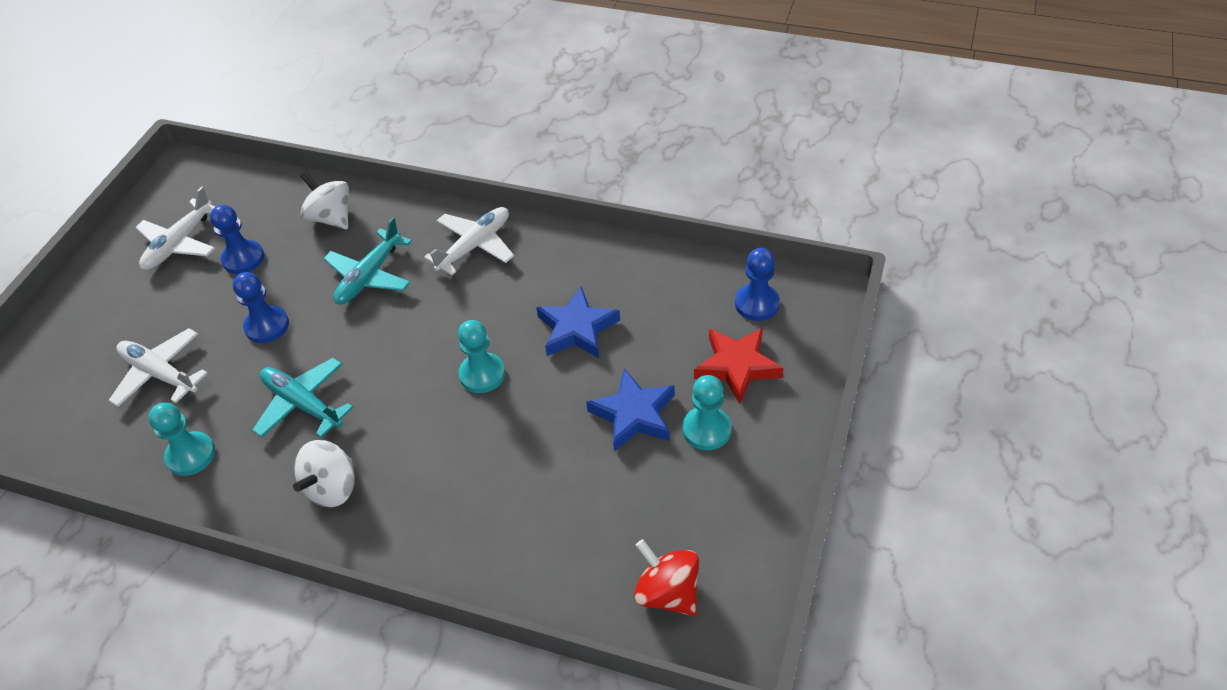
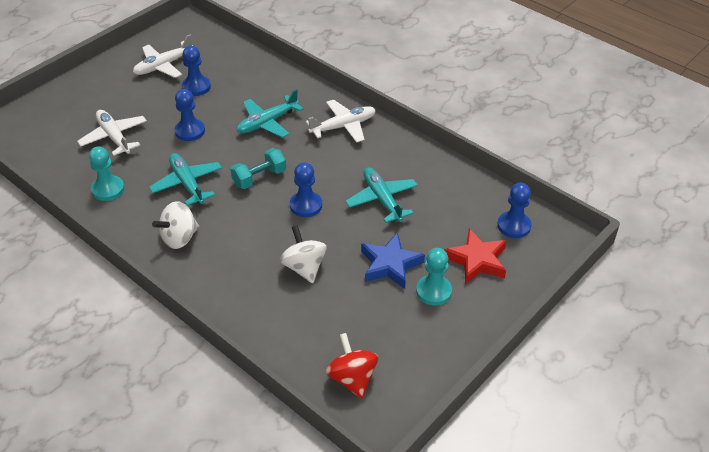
camera: 20 degrees right, 5 degrees down
white spinning top [300,172,349,229] -> white spinning top moved to [280,225,327,283]
turquoise pawn [458,320,505,393] -> blue pawn [290,162,322,217]
blue star [536,287,620,358] -> turquoise plane [346,168,418,223]
none -> turquoise dumbbell [231,148,286,189]

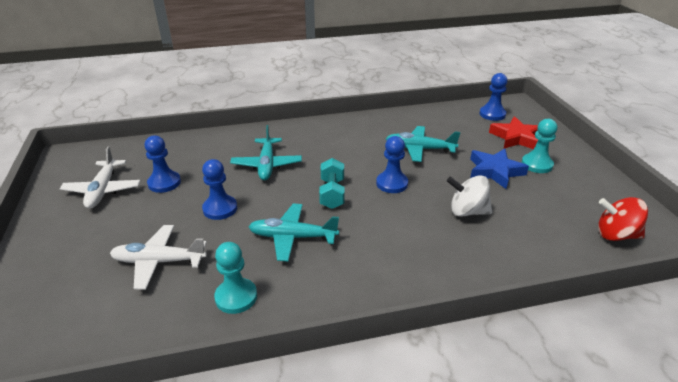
camera: 55 degrees left, 10 degrees down
white spinning top [152,201,199,249] -> none
white plane [306,100,376,143] -> none

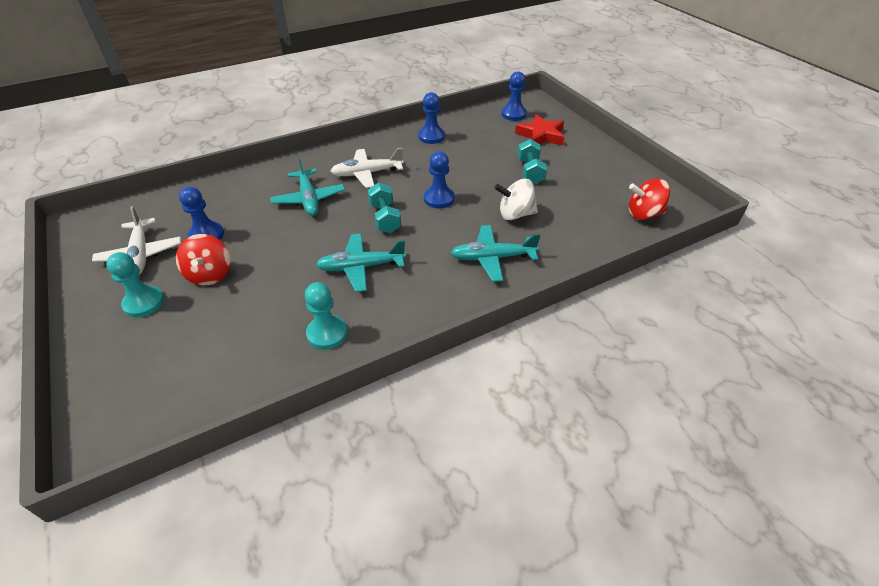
camera: 15 degrees left, 10 degrees up
white plane [110,225,207,290] -> white plane moved to [331,148,404,188]
blue pawn [202,159,237,220] -> blue pawn moved to [418,92,445,144]
turquoise plane [386,126,460,162] -> turquoise plane moved to [451,225,541,282]
blue star [470,149,529,189] -> turquoise dumbbell [518,139,547,184]
turquoise pawn [522,119,557,173] -> turquoise pawn moved to [106,252,164,317]
none -> red spinning top [176,234,231,285]

